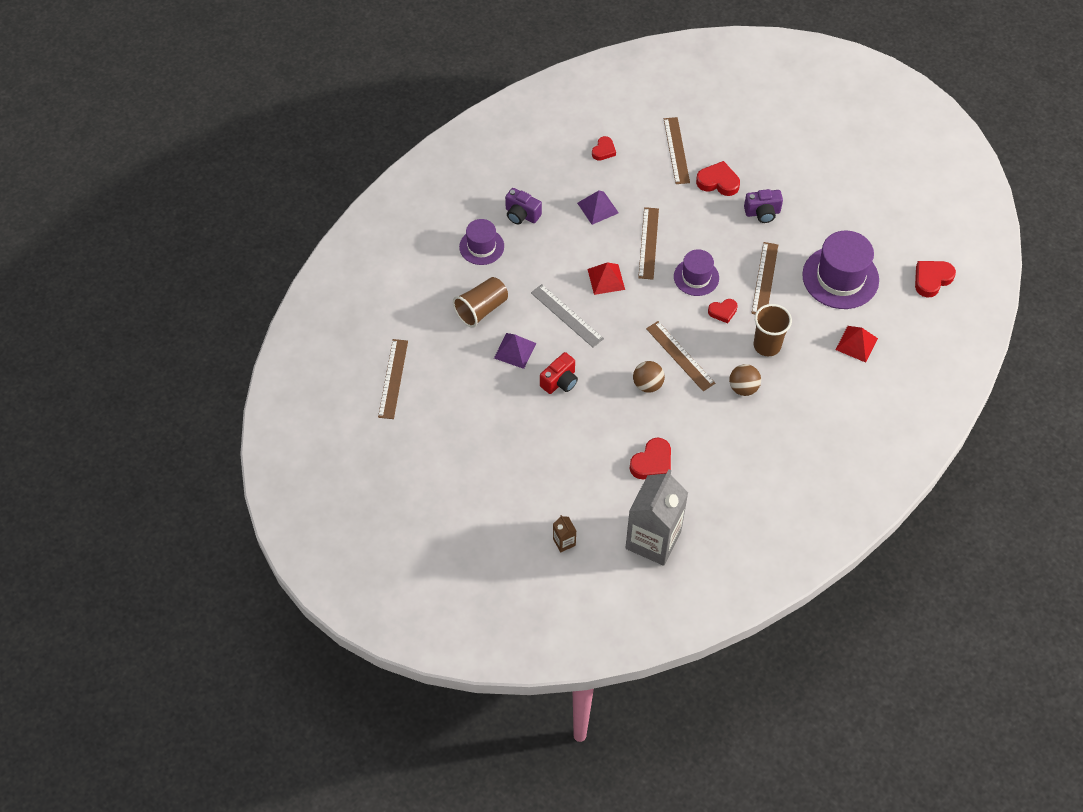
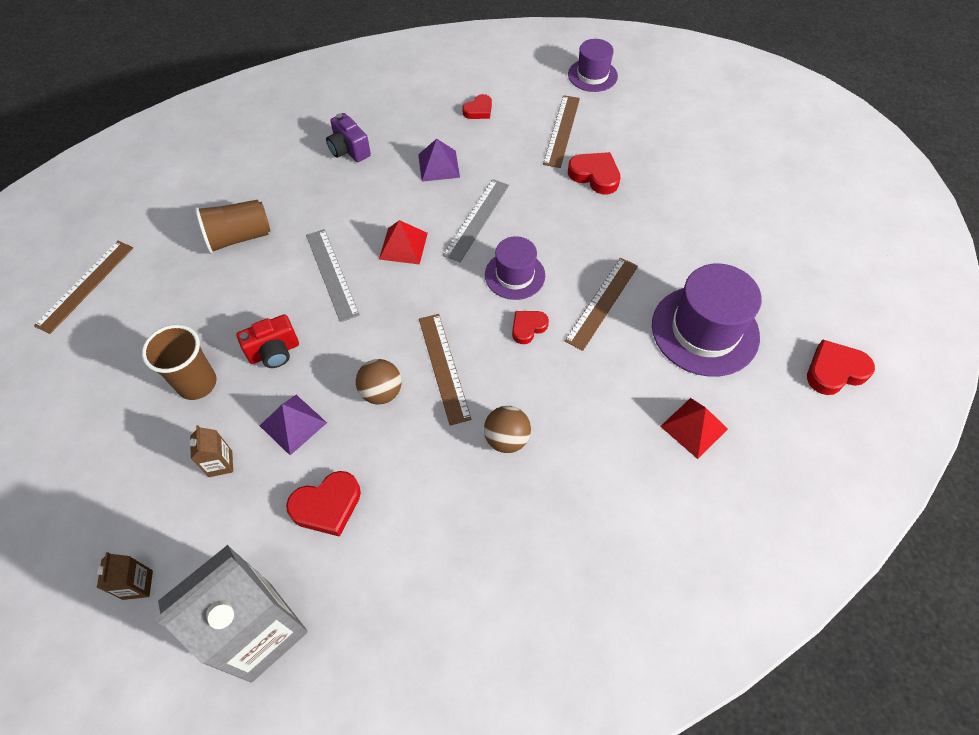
camera: 20 degrees right, 0 degrees up
purple hat [459,219,504,265] -> purple hat moved to [568,39,618,92]
purple pyramid [494,333,536,369] -> purple pyramid moved to [260,395,327,455]
brown ruler [638,207,659,280] -> grey ruler [443,179,509,262]
red heart [708,299,738,323] -> red heart turned 135 degrees clockwise [512,311,549,344]
purple camera [744,189,783,223] -> none
brown cup [754,304,792,356] -> brown cup moved to [142,324,217,400]
none -> brown carton [190,425,233,477]

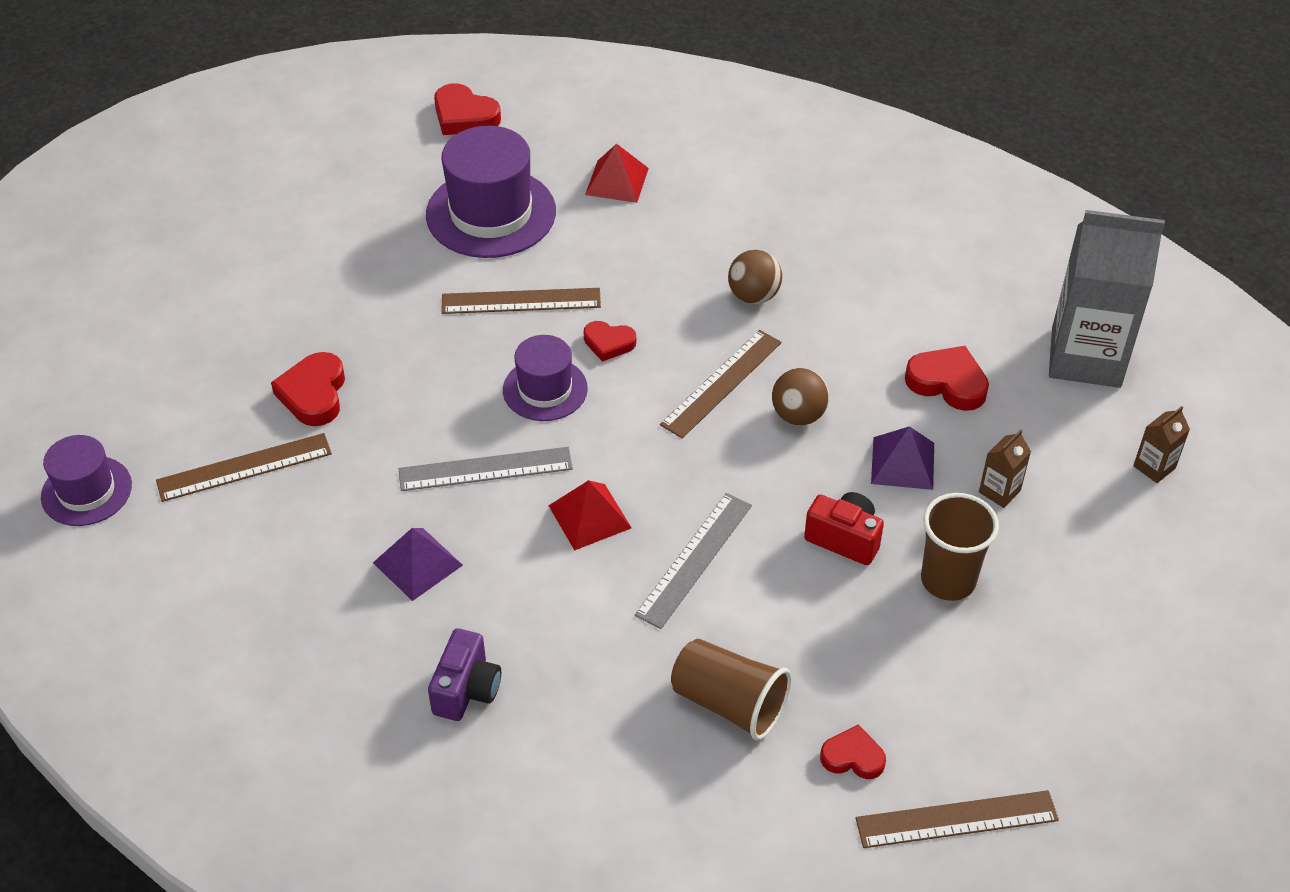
camera: 125 degrees left, 10 degrees down
red heart [462,94,492,119] -> red heart moved to [820,724,886,779]

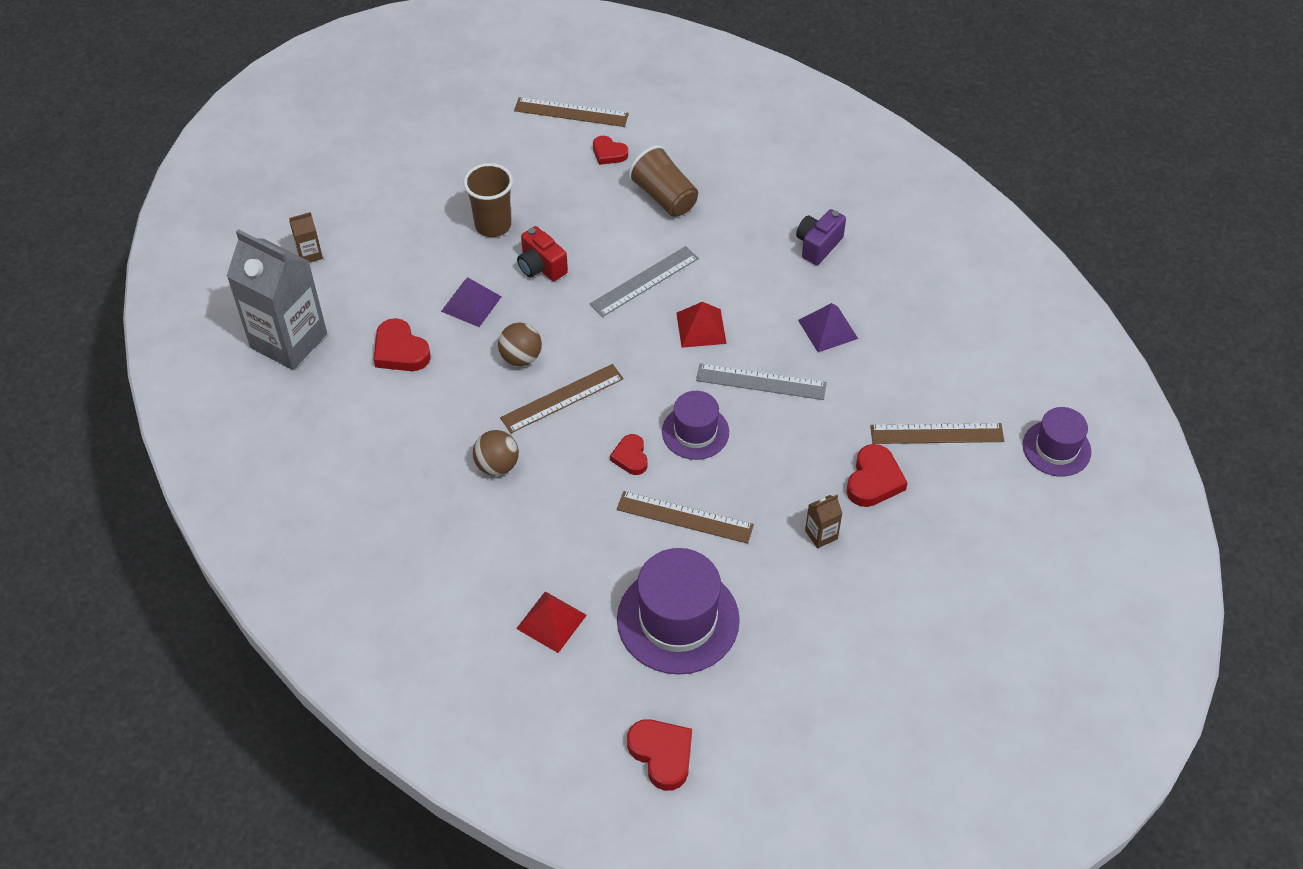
camera: 160 degrees left, 5 degrees up
red heart [584,321,636,362] -> red heart turned 135 degrees counterclockwise [610,434,648,475]
brown carton [979,429,1031,508] -> brown carton moved to [805,495,843,549]

